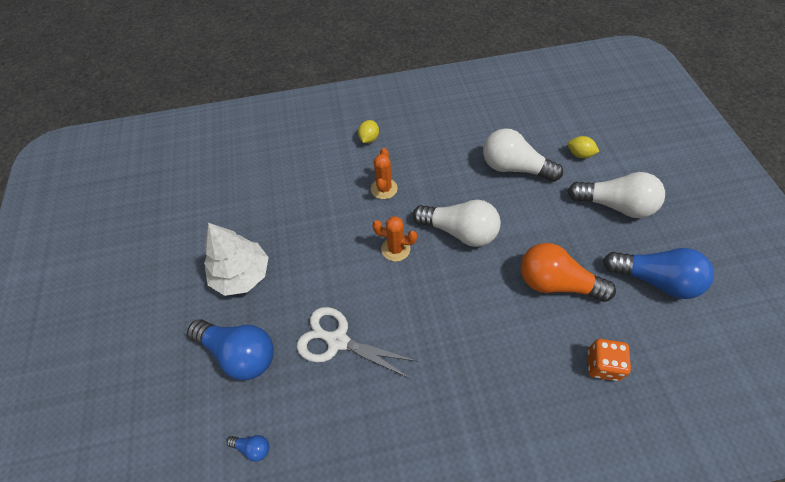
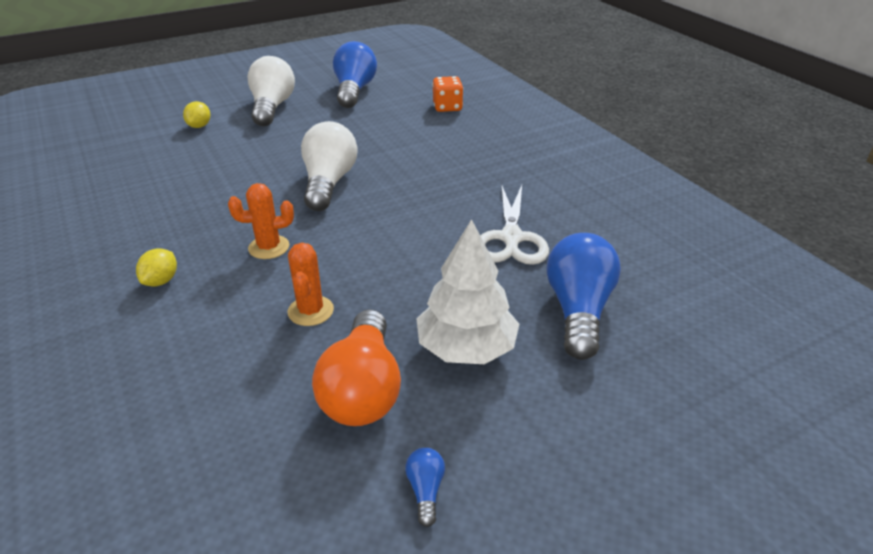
camera: 110 degrees left, 20 degrees down
blue light bulb [227,435,269,462] -> blue light bulb moved to [405,448,445,527]
yellow lemon [358,120,379,143] -> yellow lemon turned 75 degrees counterclockwise [136,248,177,287]
orange cactus [372,216,417,261] -> orange cactus moved to [288,243,334,326]
white light bulb [483,128,563,182] -> none
orange light bulb [521,243,616,302] -> orange light bulb moved to [312,309,401,426]

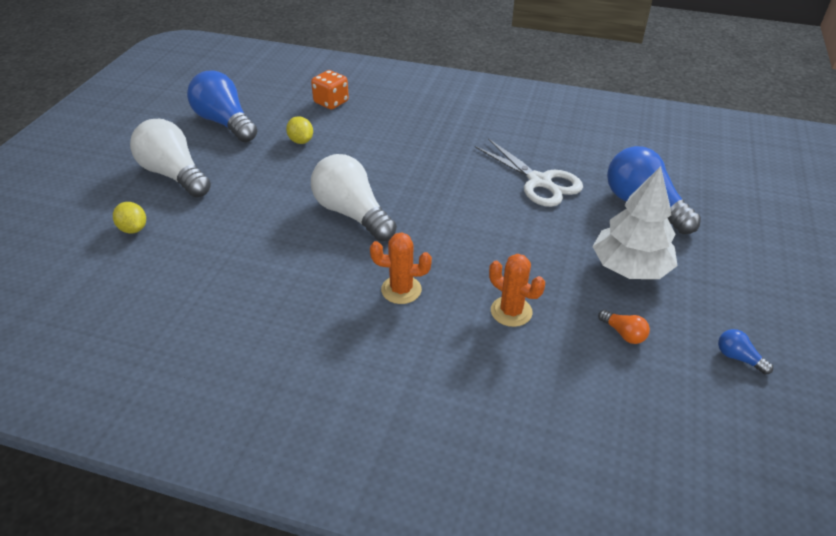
camera: 45 degrees left, 5 degrees up
yellow lemon [136,248,177,287] -> yellow lemon moved to [286,116,313,144]
orange cactus [228,183,294,259] -> orange cactus turned 60 degrees clockwise [370,232,432,304]
orange light bulb [312,309,401,426] -> orange light bulb [598,310,650,344], size x0.42

